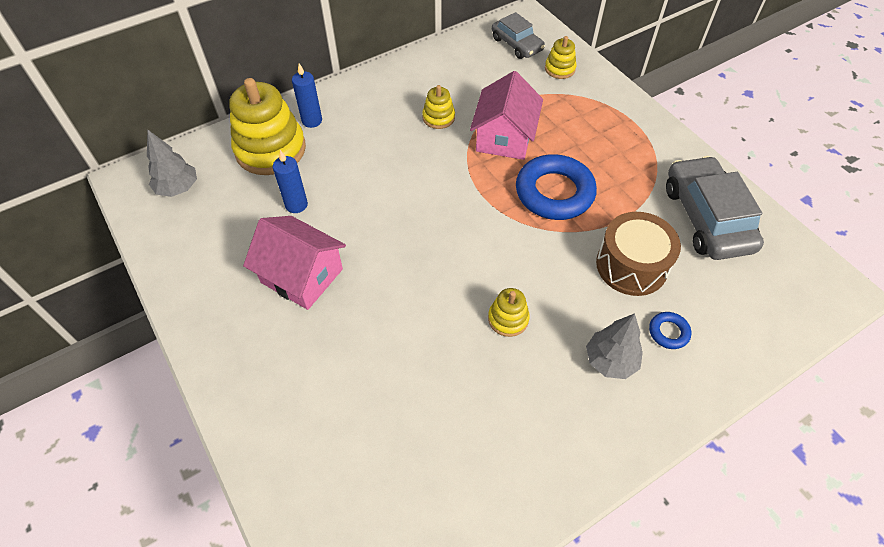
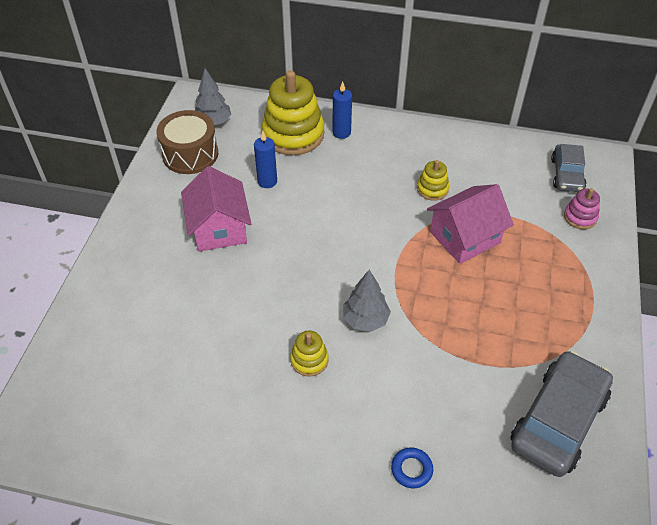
camera: 45 degrees right, 5 degrees down
blue ring [516,154,597,220] -> none
yellow stacking toy [545,36,577,79] -> pink stacking toy [564,188,600,229]
grey tree [586,313,643,379] -> grey tree moved to [343,270,391,332]
brown drum [596,212,681,296] -> brown drum moved to [156,110,218,174]

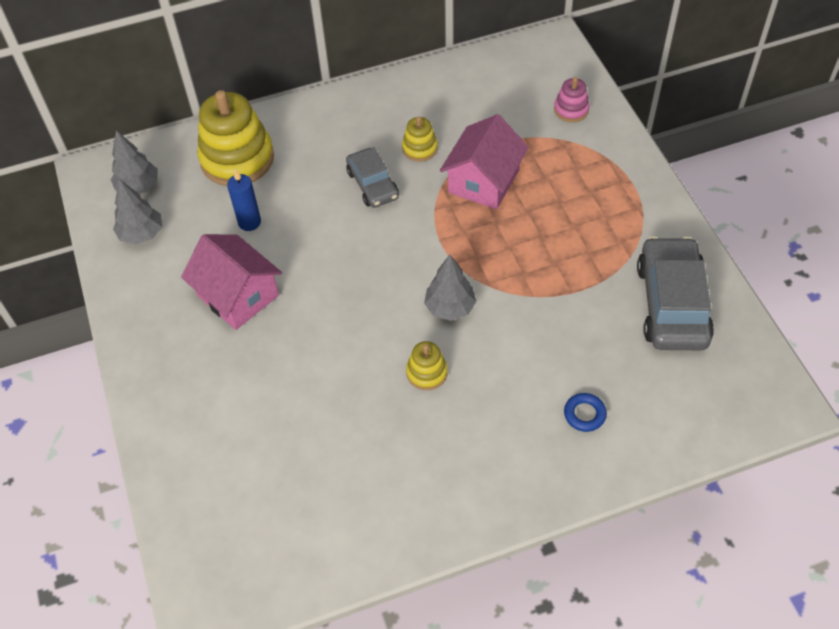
camera: 30 degrees left, 5 degrees up
brown drum [156,110,218,174] -> grey tree [113,179,162,245]
blue candle [333,82,352,139] -> none
grey car [551,144,586,192] -> grey car moved to [346,147,399,208]

